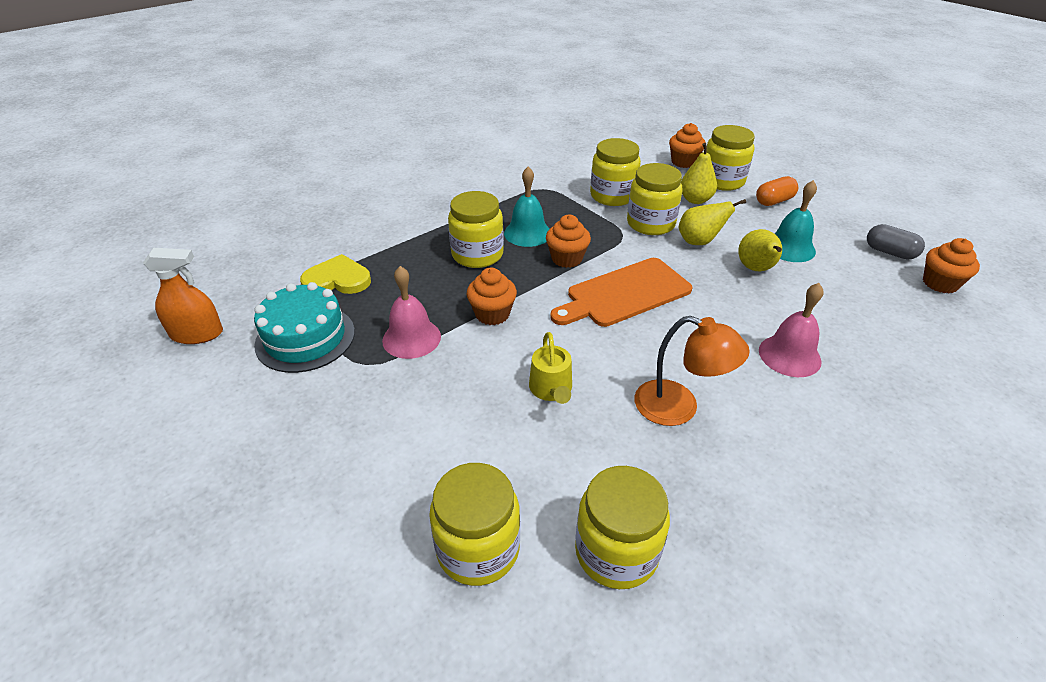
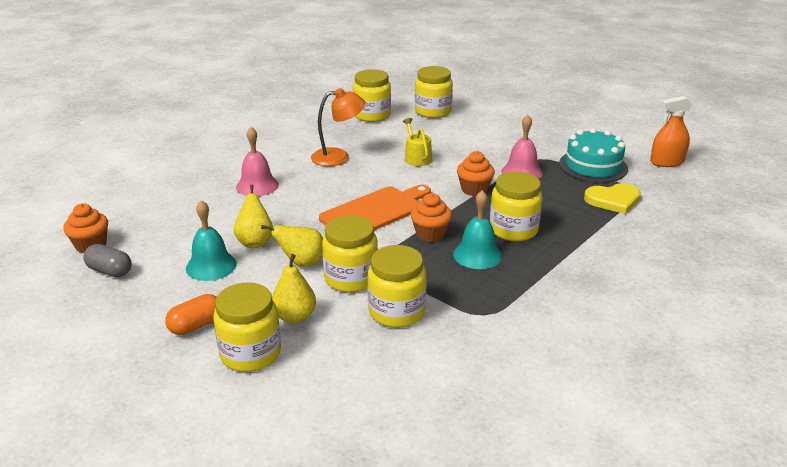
camera: 170 degrees right, 10 degrees down
orange lamp [634,316,750,426] -> orange lamp turned 150 degrees clockwise [311,88,366,166]
orange cupcake [669,123,706,168] -> none

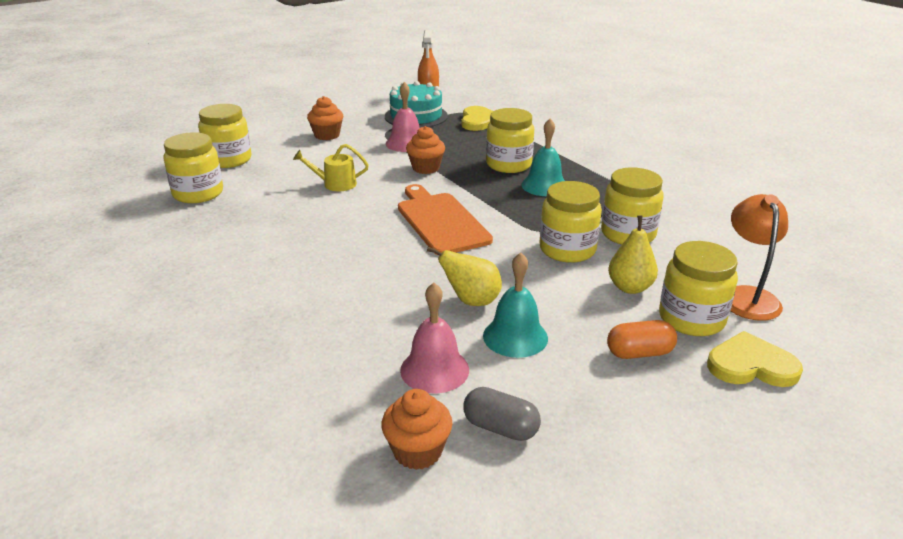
camera: 75 degrees left, 0 degrees up
grey capsule [83,244,132,277] -> grey capsule turned 75 degrees clockwise [463,387,541,441]
orange capsule [165,294,217,335] -> orange capsule turned 75 degrees counterclockwise [607,320,677,359]
pink bell [236,127,279,196] -> pink bell moved to [400,282,469,393]
yellow pear [261,225,323,267] -> none
orange lamp [311,88,366,166] -> orange lamp moved to [731,194,788,321]
orange cupcake [410,193,452,242] -> orange cupcake moved to [307,96,343,140]
none -> yellow heart [707,331,803,387]

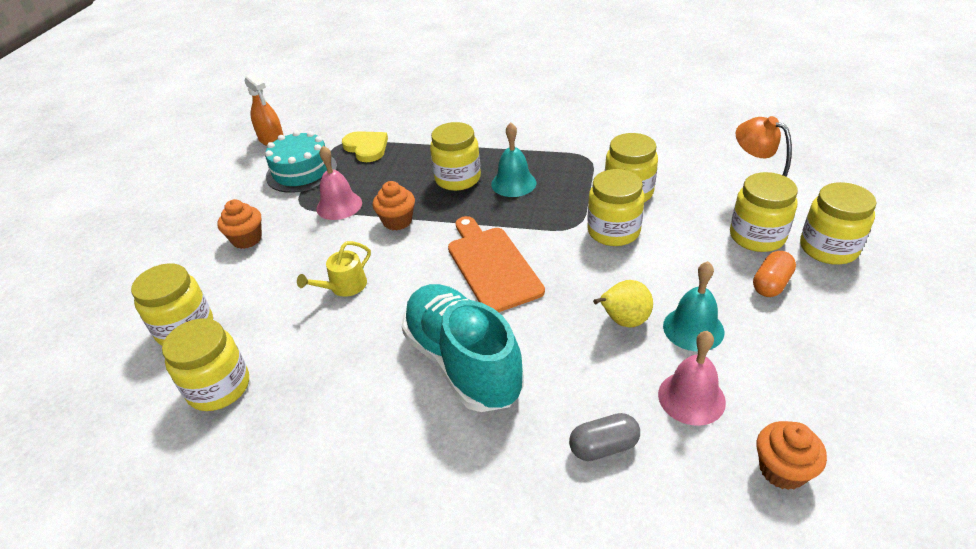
camera: 40 degrees left, 10 degrees up
orange cutting board [398,184,493,255] -> orange cutting board turned 45 degrees clockwise [448,216,545,312]
grey capsule [463,387,541,441] -> grey capsule moved to [569,413,640,461]
yellow pear [608,215,658,294] -> none
yellow heart [707,331,803,387] -> yellow jar [800,182,877,265]
none -> turquoise shoe [402,284,524,412]

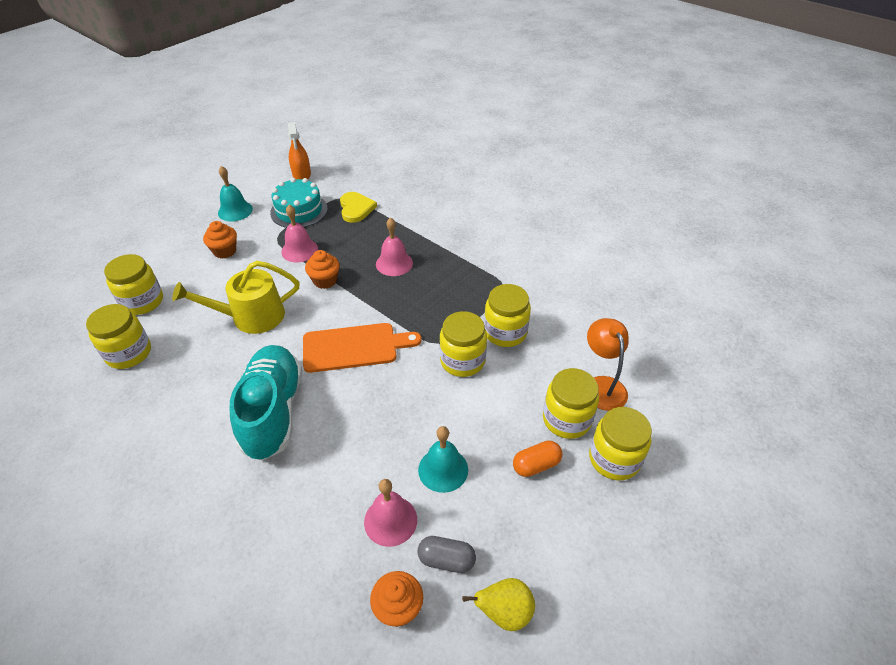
camera: 25 degrees right, 5 degrees up
yellow watering can [297,241,371,297] -> yellow watering can [172,261,300,334], size x1.80
yellow jar [430,122,481,191] -> pink bell [376,217,413,276]
orange cutting board [448,216,545,312] -> orange cutting board turned 75 degrees clockwise [303,323,421,373]
turquoise bell [491,123,536,197] -> turquoise bell moved to [218,166,253,222]
grey capsule [569,413,640,461] -> grey capsule moved to [417,536,476,573]
yellow pear [593,280,653,327] -> yellow pear moved to [462,578,535,631]

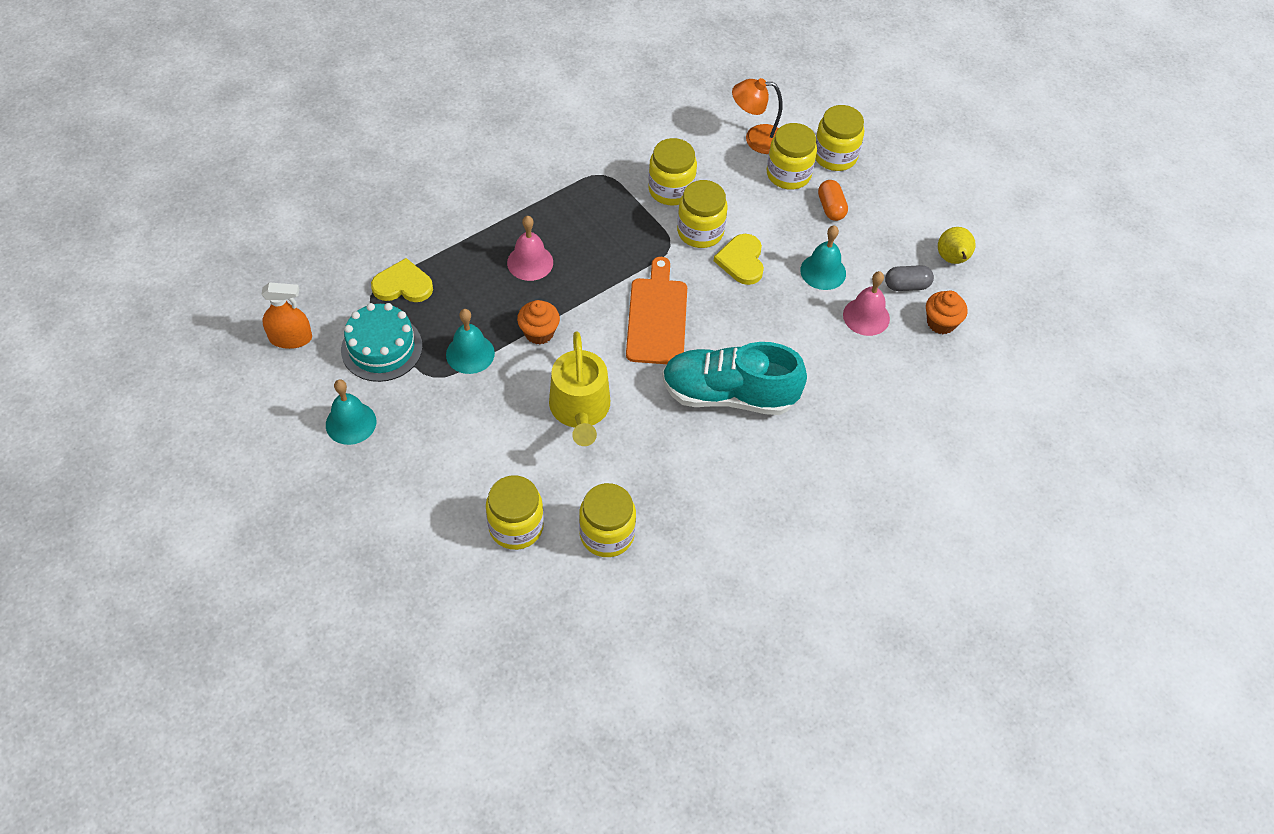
camera: 80 degrees left, 10 degrees up
orange cupcake [203,221,237,259] -> none
pink bell [281,205,318,262] -> turquoise bell [446,309,495,374]
grey capsule [417,536,476,573] -> grey capsule turned 60 degrees clockwise [885,265,934,291]
none -> yellow heart [714,234,764,285]

